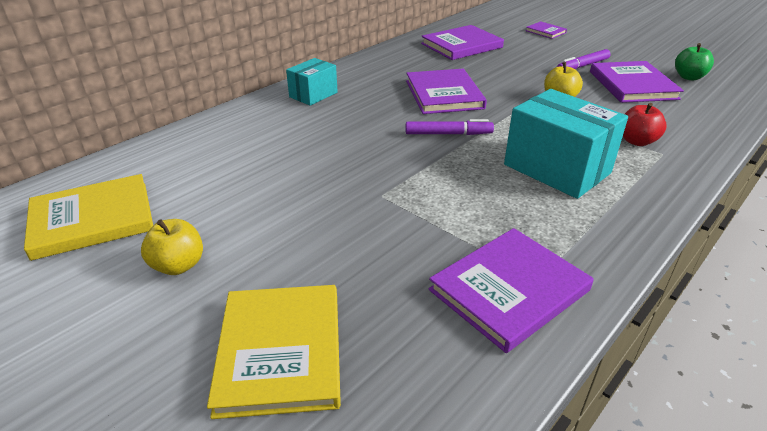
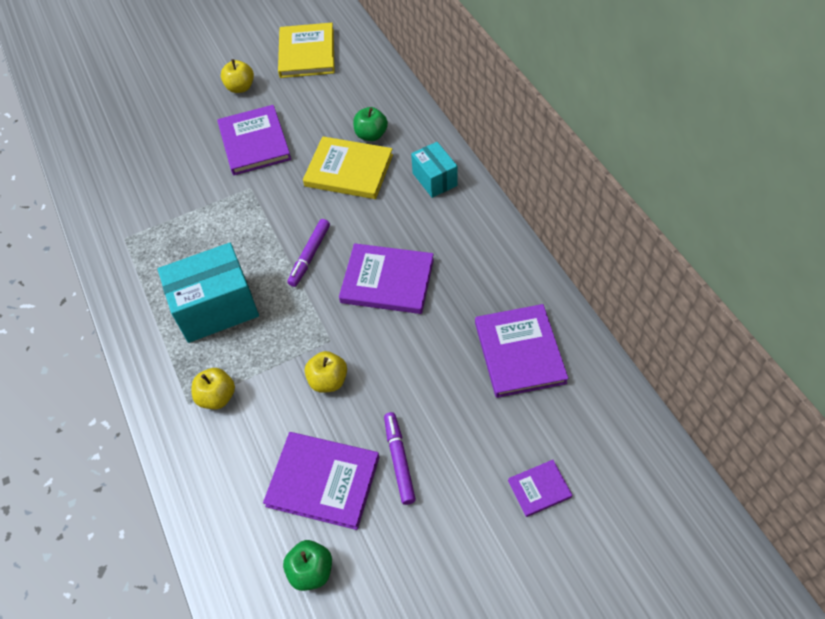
camera: 115 degrees right, 20 degrees up
yellow book [207,285,341,419] -> yellow book moved to [303,136,393,199]
purple book [429,228,594,353] -> purple book moved to [217,105,291,175]
red apple [623,103,667,146] -> yellow apple [192,368,235,409]
none -> green apple [353,107,388,141]

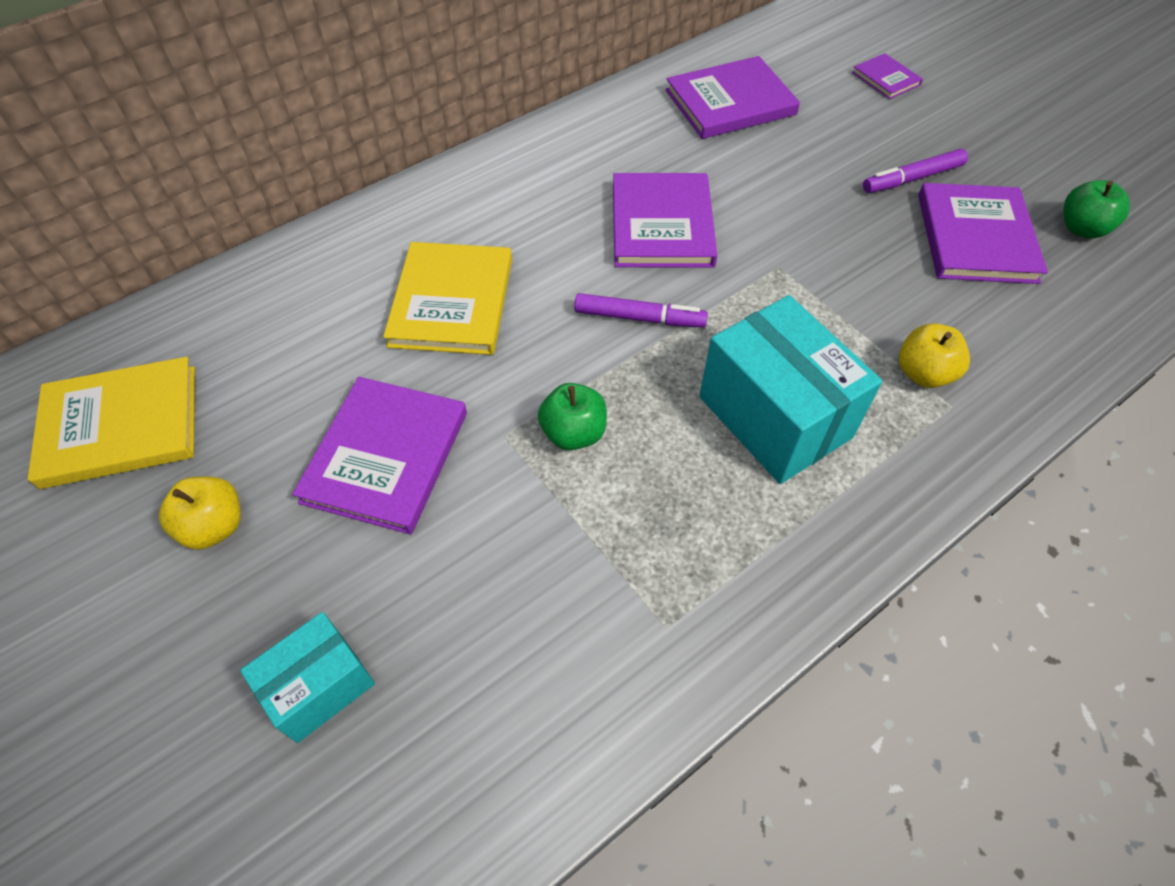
camera: 105 degrees left, 0 degrees up
purple book [217,105,291,175] -> purple book turned 45 degrees counterclockwise [292,377,467,534]
yellow apple [305,351,347,393] -> none
green apple [353,107,388,141] -> green apple moved to [538,383,607,450]
turquoise box [411,142,458,198] -> turquoise box moved to [240,612,375,743]

